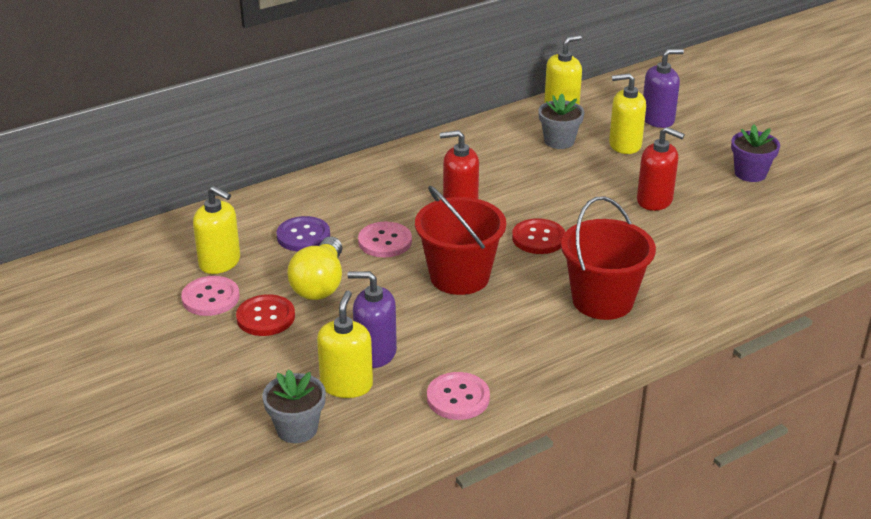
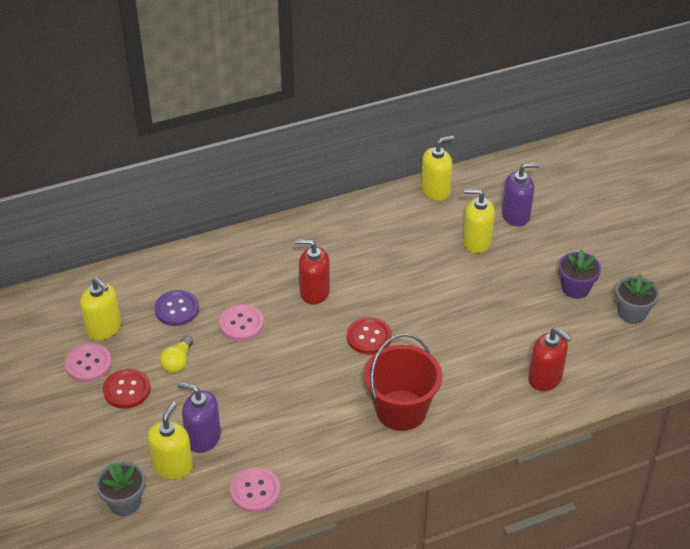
camera: 10 degrees right, 10 degrees up
yellow light bulb [287,237,342,300] -> yellow light bulb [160,336,193,373], size x0.61
red bucket [415,186,506,295] -> none
grey flower pot [538,94,584,149] -> grey flower pot moved to [615,274,659,324]
red soap dispenser [637,127,685,211] -> red soap dispenser moved to [528,328,572,391]

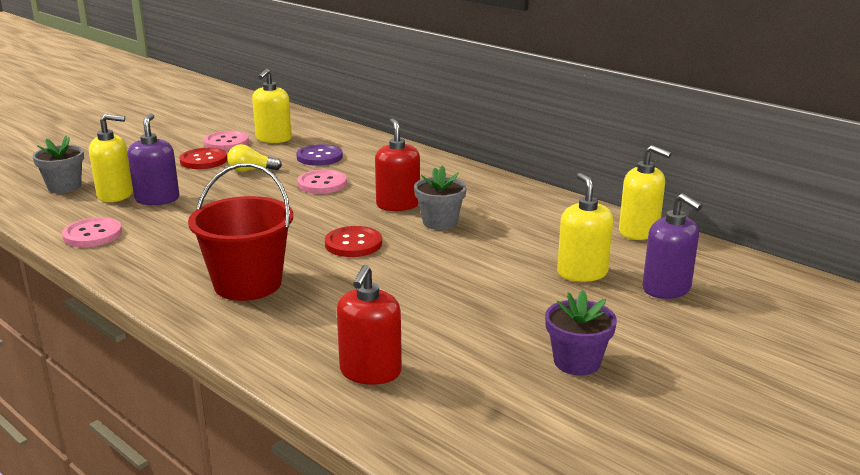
camera: 65 degrees right, 20 degrees down
grey flower pot [615,274,659,324] -> grey flower pot moved to [414,166,467,230]

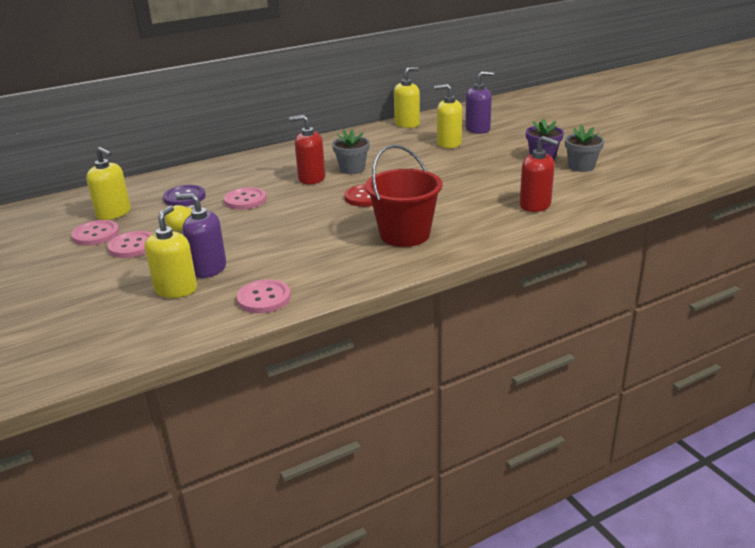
camera: 70 degrees left, 5 degrees up
grey flower pot [32,136,84,193] -> grey flower pot moved to [565,125,604,172]
red button [179,148,227,169] -> pink button [107,231,152,258]

